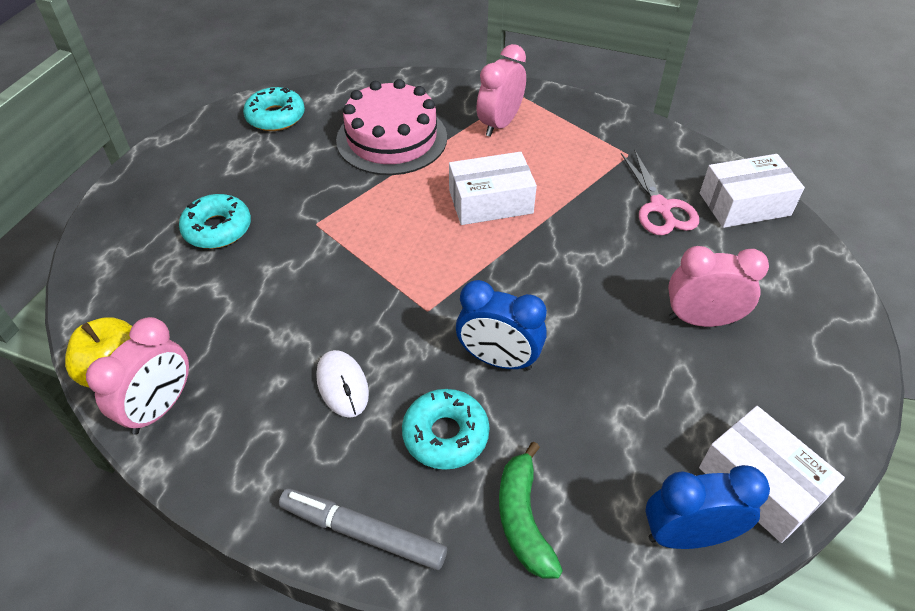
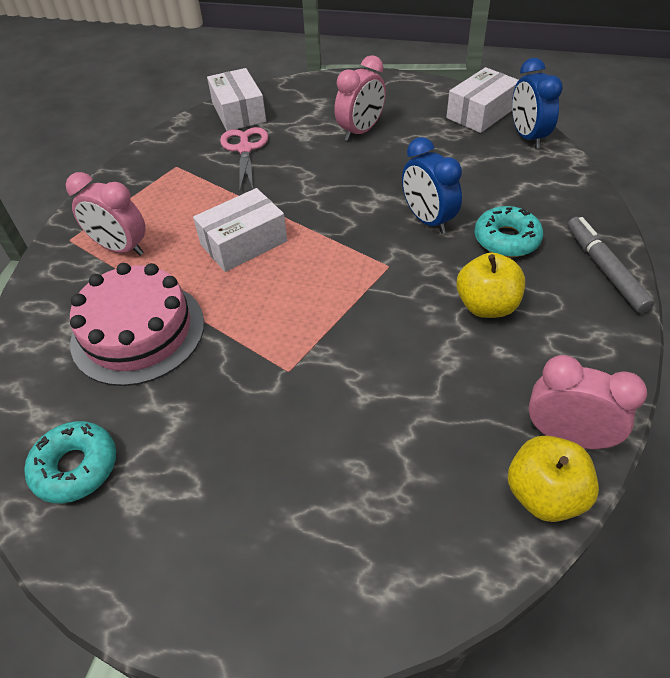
camera: 95 degrees left, 0 degrees up
turquoise donut [179,194,251,249] -> none
grey marker [279,488,447,570] -> grey marker turned 150 degrees clockwise [568,217,655,313]
white mouse [316,350,369,418] -> yellow apple [457,253,525,318]
white box [449,152,537,225] -> white box turned 75 degrees clockwise [193,188,287,272]
blue clock [456,280,547,370] -> blue clock turned 135 degrees clockwise [402,137,462,234]
green banana [499,442,563,579] -> none
pink scissors [621,149,699,235] -> pink scissors turned 75 degrees counterclockwise [220,127,268,189]
pink clock [668,246,769,327] -> pink clock turned 135 degrees counterclockwise [334,55,386,141]

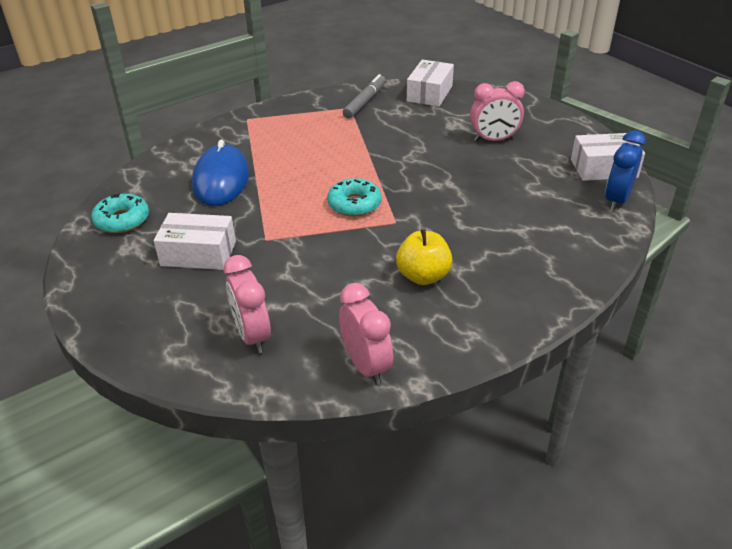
camera: 40 degrees right, 10 degrees down
pink clock [65,172,146,256] -> pink clock moved to [223,255,271,353]
pink cake [70,263,204,386] -> blue mouse [192,140,249,206]
white box [193,188,287,272] -> white box moved to [154,213,236,270]
pink scissors [220,127,268,189] -> none
blue clock [402,137,462,234] -> none
turquoise donut [474,206,543,257] -> turquoise donut moved to [327,178,382,217]
yellow apple [508,436,599,522] -> none
grey marker [568,217,655,313] -> grey marker moved to [343,74,386,119]

